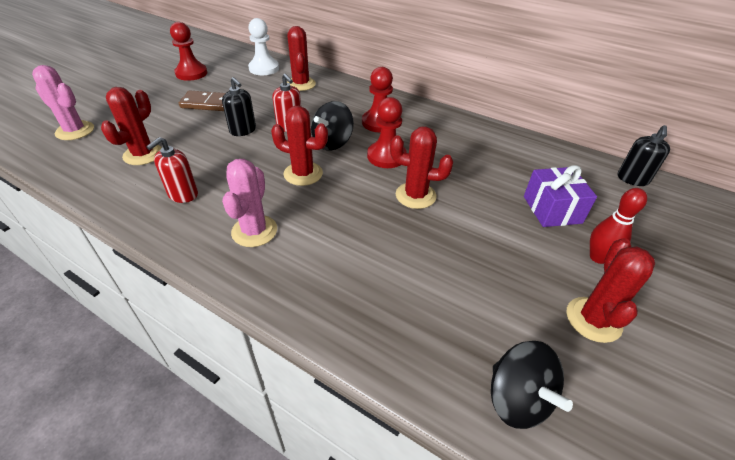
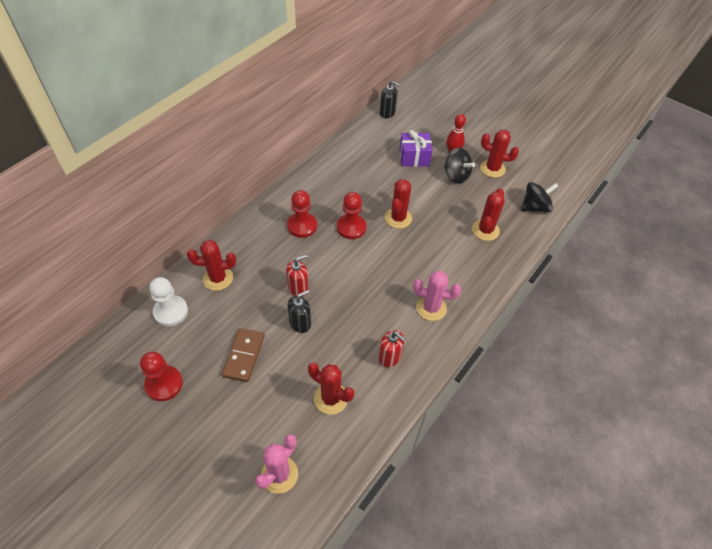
camera: 85 degrees left, 10 degrees up
red cactus [271,106,328,186] -> red cactus moved to [472,188,505,241]
black spinning top [311,101,354,151] -> black spinning top moved to [444,148,475,184]

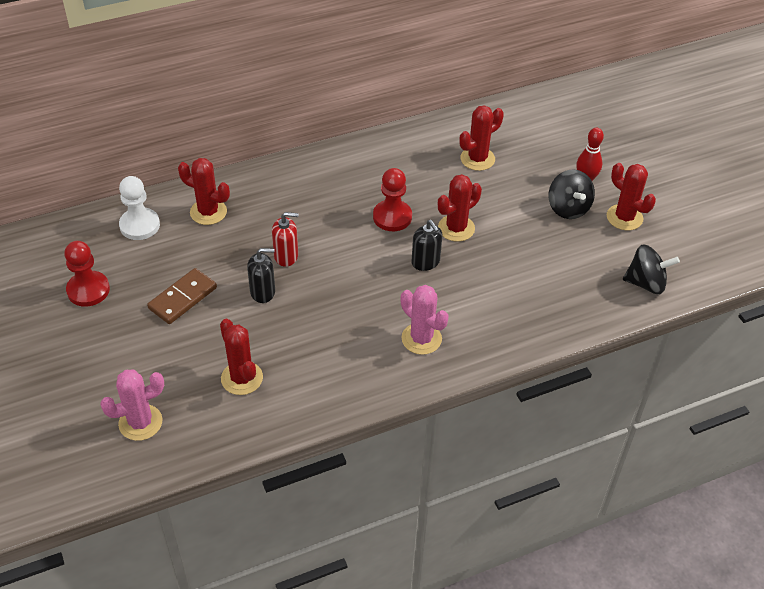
camera: 30 degrees right, 5 degrees down
red pawn [287,190,317,238] -> none
red soap dispenser [378,330,406,367] -> none
black soap dispenser [380,81,399,118] -> black soap dispenser moved to [411,220,443,271]
purple gift [400,130,432,167] -> none
red cactus [472,188,505,241] -> red cactus moved to [460,105,504,171]

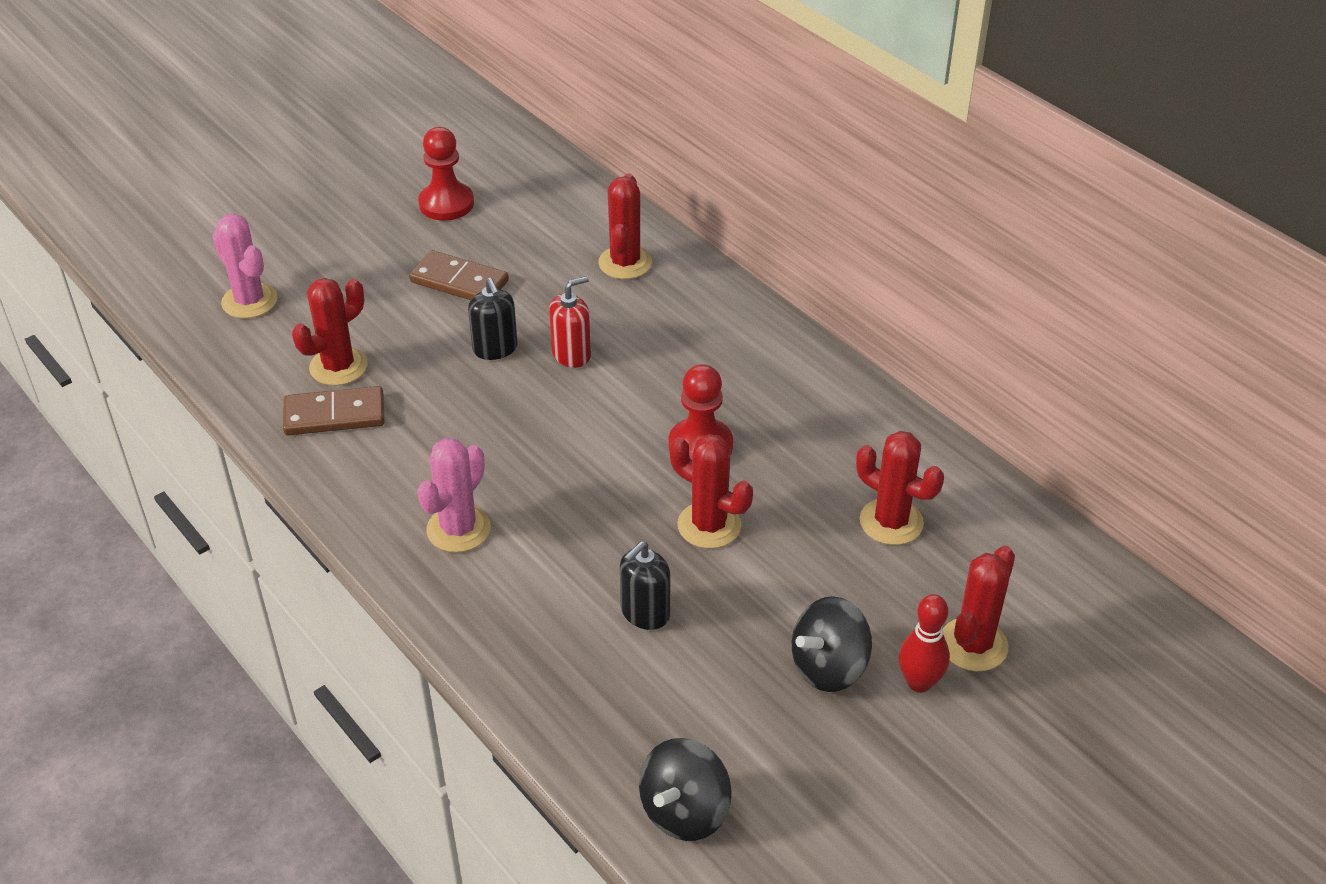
camera: 75 degrees right, 5 degrees down
white pawn [119,176,160,240] -> none
red soap dispenser [272,212,299,267] -> red soap dispenser turned 105 degrees counterclockwise [549,276,591,368]
black soap dispenser [411,220,443,271] -> black soap dispenser moved to [620,541,670,630]
red cactus [607,163,656,230] -> red cactus moved to [943,546,1015,671]
black spinning top [623,244,680,294] -> black spinning top turned 45 degrees clockwise [639,738,732,841]
none -> brown domino [283,386,385,435]

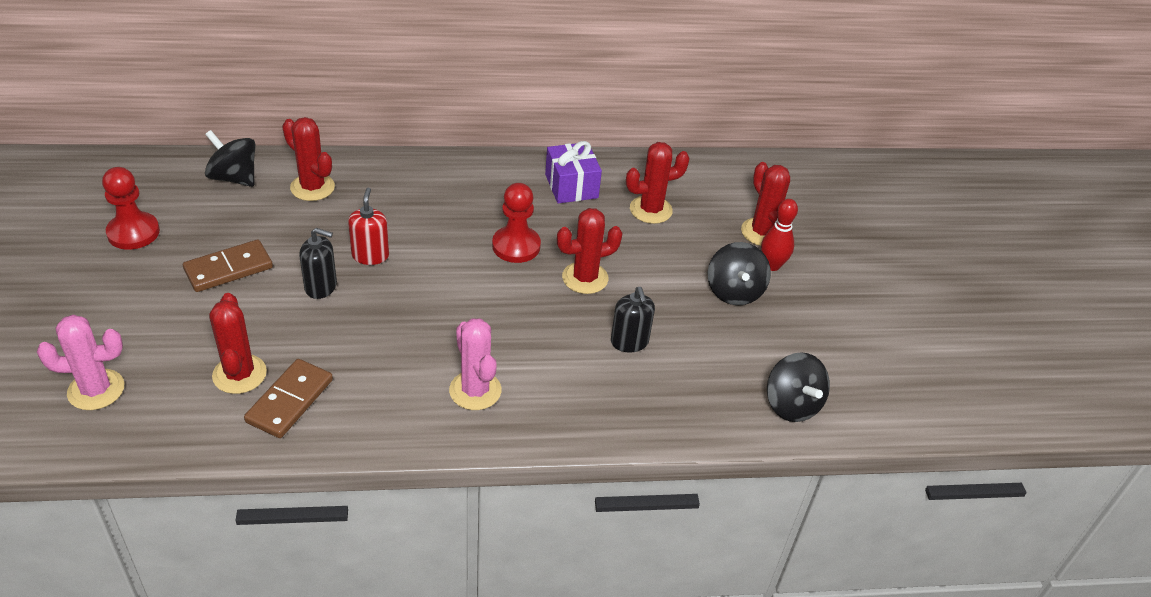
camera: 60 degrees left, 0 degrees up
none -> black spinning top [205,130,255,187]
none -> purple gift [545,141,602,203]

